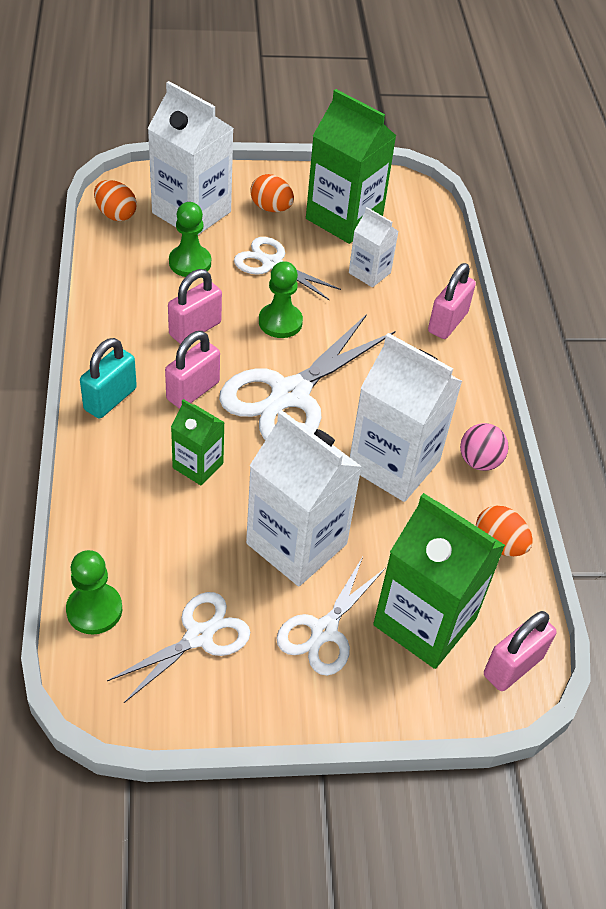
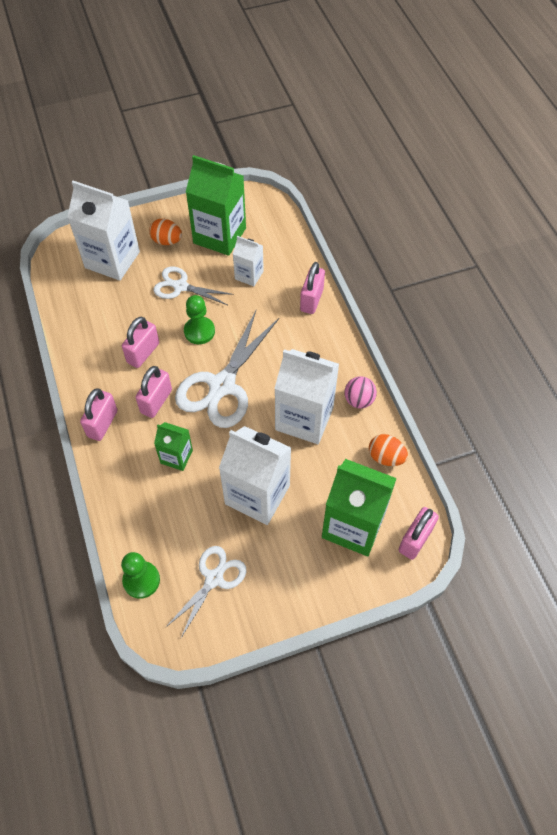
camera: 10 degrees left, 10 degrees up
turquoise padlock [80,338,137,418] -> pink padlock [80,388,118,441]
orange egg [94,180,137,221] -> none
green pawn [169,202,211,277] -> none
white scissors [277,557,386,676] -> none

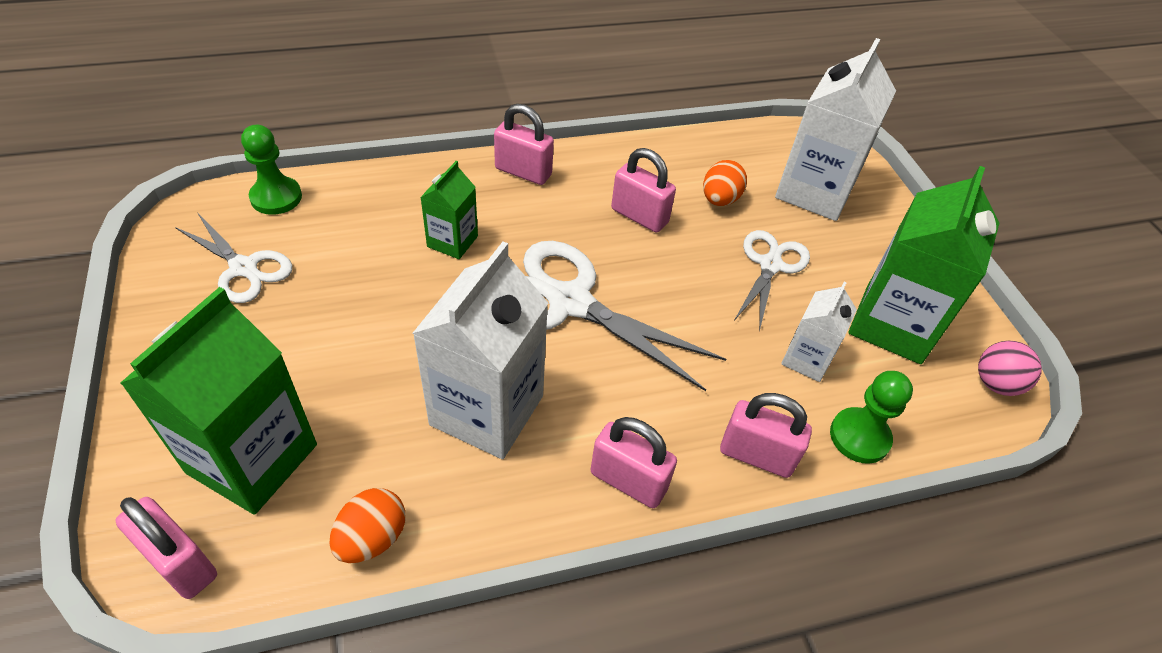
camera: 90 degrees right, 10 degrees down
pink padlock [135,366,172,418] -> pink padlock moved to [590,417,677,508]
orange egg [149,219,182,245] -> orange egg moved to [703,160,747,206]
green pawn [184,295,215,344] -> green pawn moved to [830,371,913,464]
white carton [219,426,291,525] -> none
pink ball [344,376,377,409] -> pink ball moved to [978,341,1042,396]

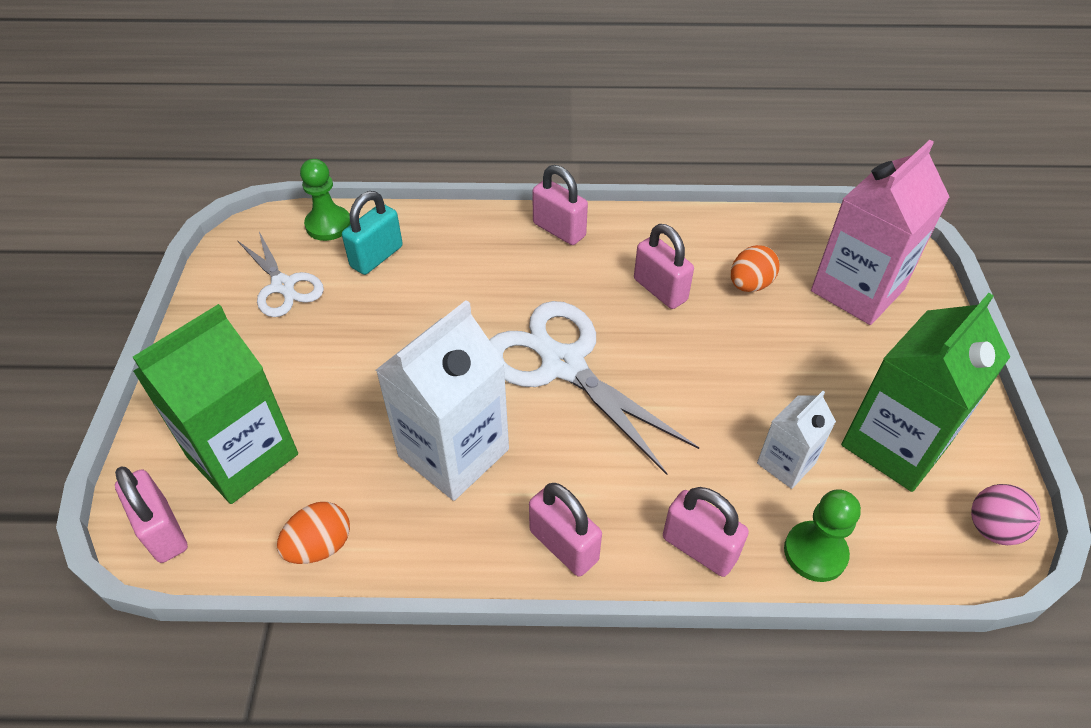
camera: 20 degrees right, 0 degrees up
green carton [420,161,478,259] -> none
white scissors [735,230,810,331] -> none
white carton [775,38,896,221] -> pink carton [811,140,950,325]
none -> turquoise padlock [342,191,403,275]

